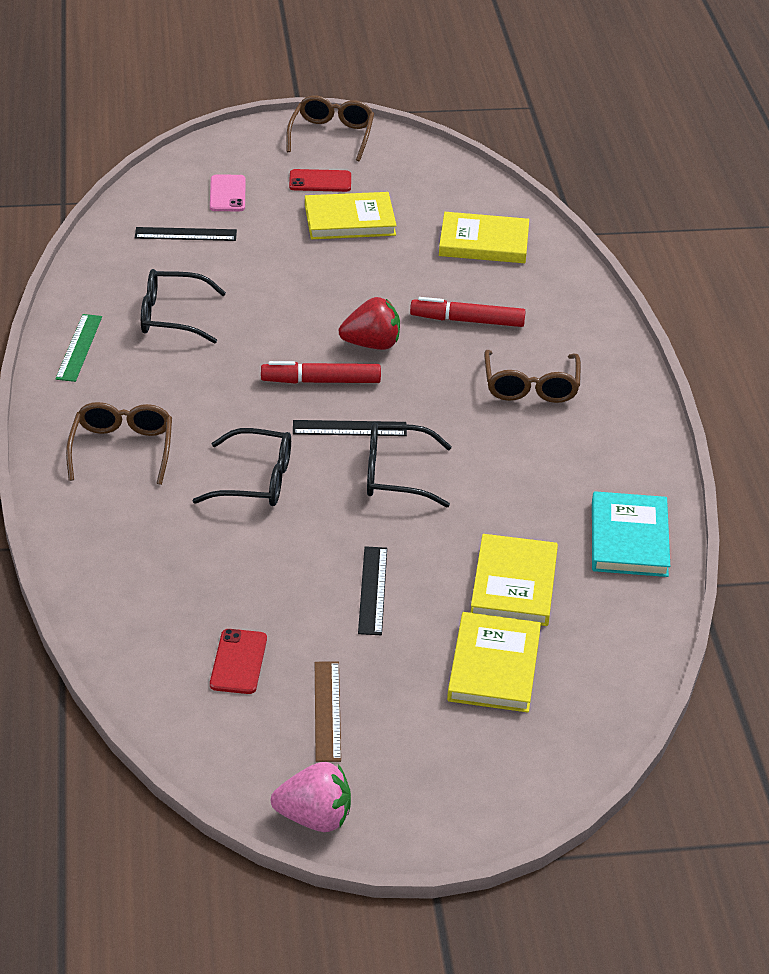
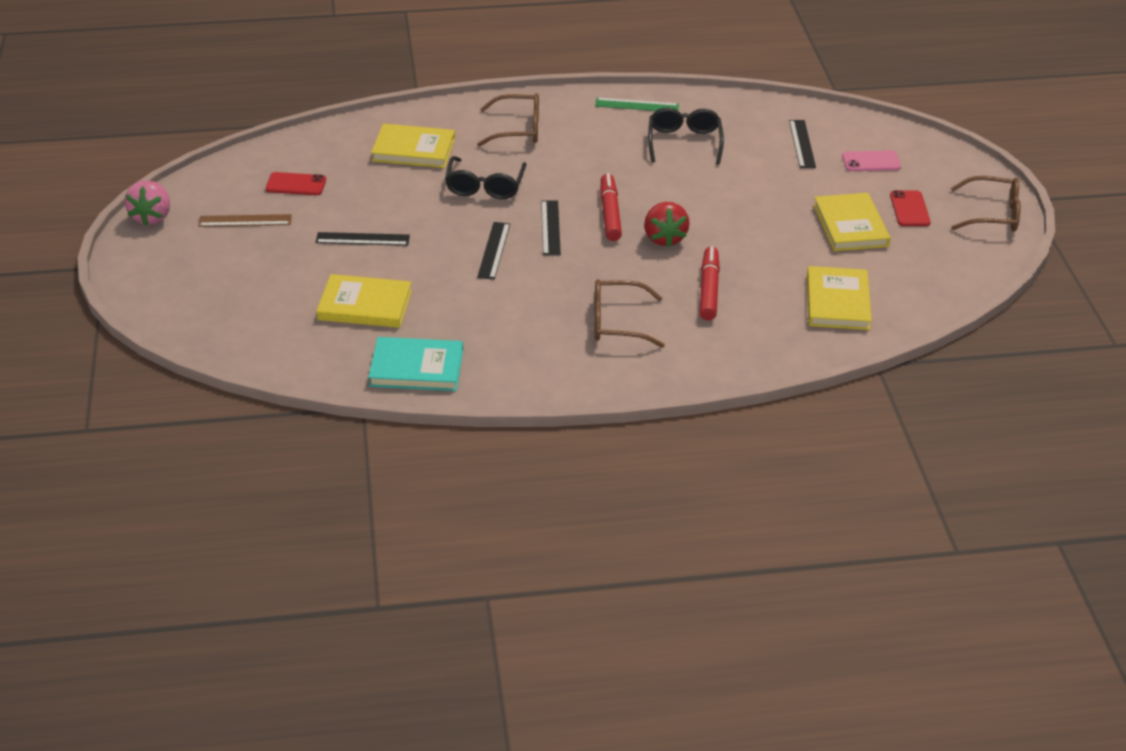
camera: 90 degrees right, 0 degrees up
black glasses [367,422,452,508] -> black ruler [477,222,510,280]
yellow book [447,612,541,712] -> yellow book moved to [371,124,455,168]

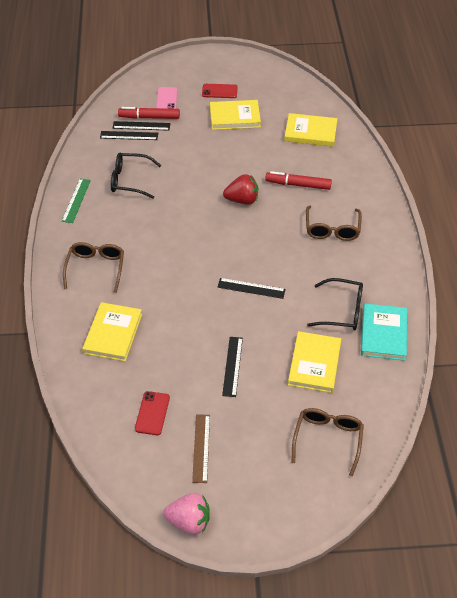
camera: 85 degrees left, 10 degrees up
black glasses [445,156,527,199] -> black glasses moved to [307,278,363,330]
black ruler [541,200,561,256] -> black ruler moved to [100,131,158,140]
red marker [600,173,622,241] -> red marker moved to [118,107,180,119]
brown glasses [951,176,1021,232] -> brown glasses moved to [292,408,364,476]

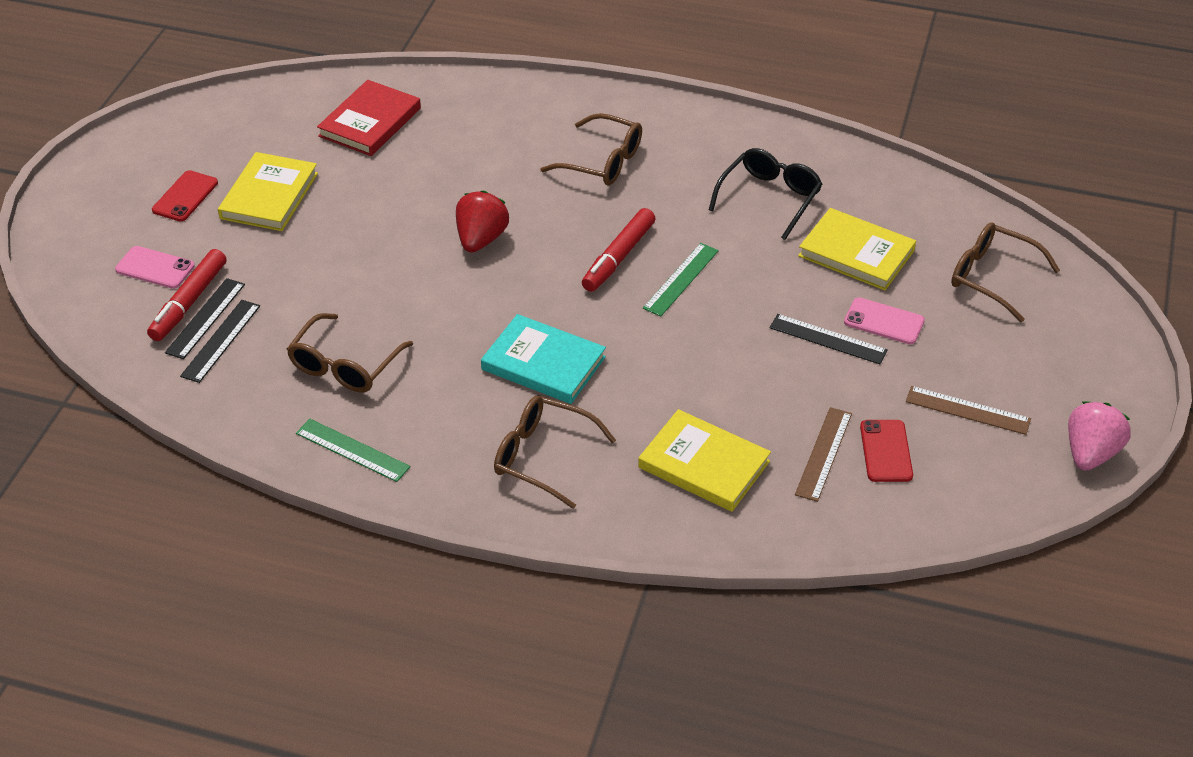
camera: 70 degrees left, 5 degrees down
black glasses [111,153,161,199] -> brown glasses [287,313,413,392]
red phone [135,391,170,435] -> red phone turned 60 degrees clockwise [860,420,913,482]
black ruler [217,278,286,299] -> green ruler [643,243,719,316]
red marker [265,171,332,190] -> red marker moved to [582,208,656,292]
yellow book [284,113,337,147] -> red book [317,80,421,156]
turquoise book [361,303,407,361] -> turquoise book moved to [481,314,606,404]
none -> brown ruler [795,407,852,502]
none -> pink phone [844,297,925,344]

